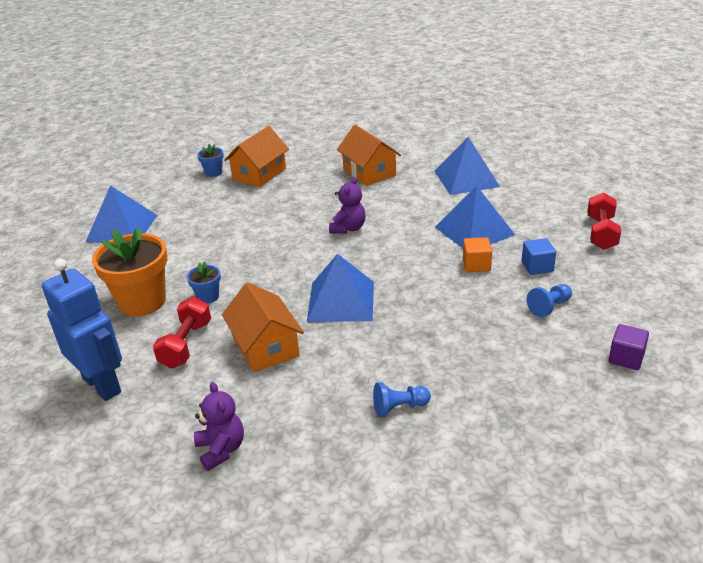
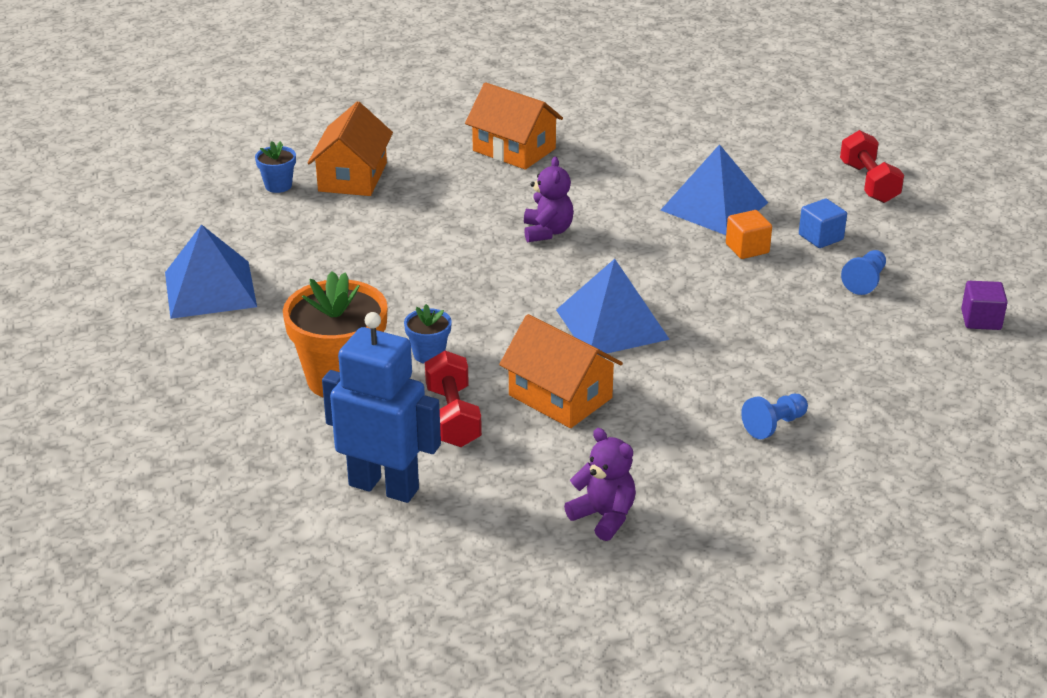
camera: 25 degrees left, 0 degrees up
blue pyramid [434,137,500,195] -> none

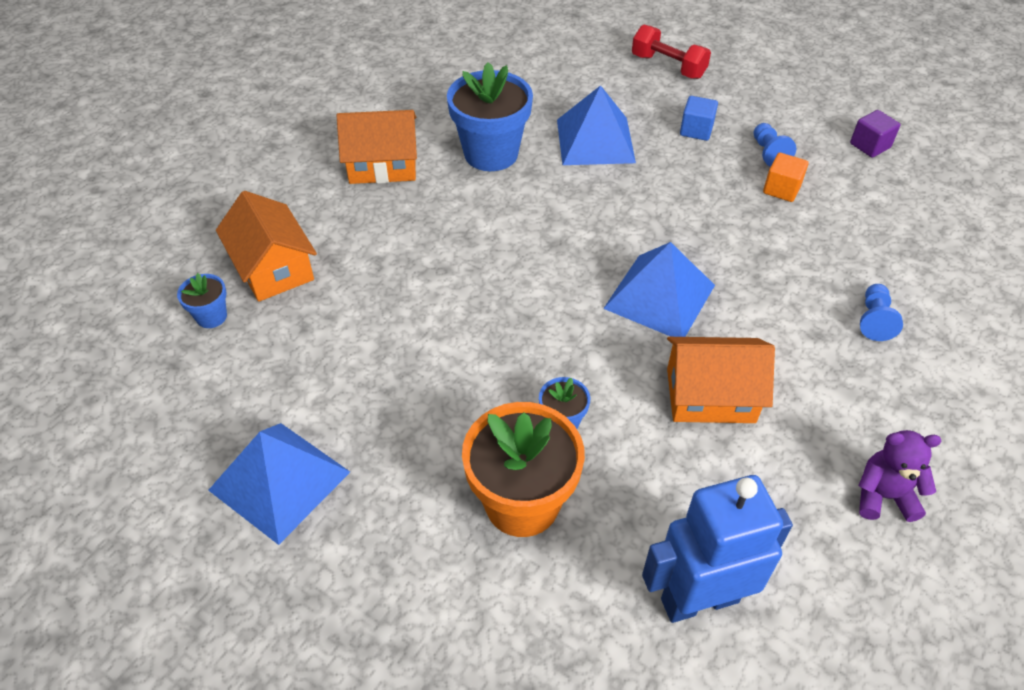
camera: 40 degrees left, 15 degrees up
red dumbbell [425,351,482,447] -> none
purple teddy bear [524,157,574,242] -> none
orange cube [726,210,772,259] -> orange cube moved to [763,153,808,202]
none -> blue flower pot [447,62,533,171]

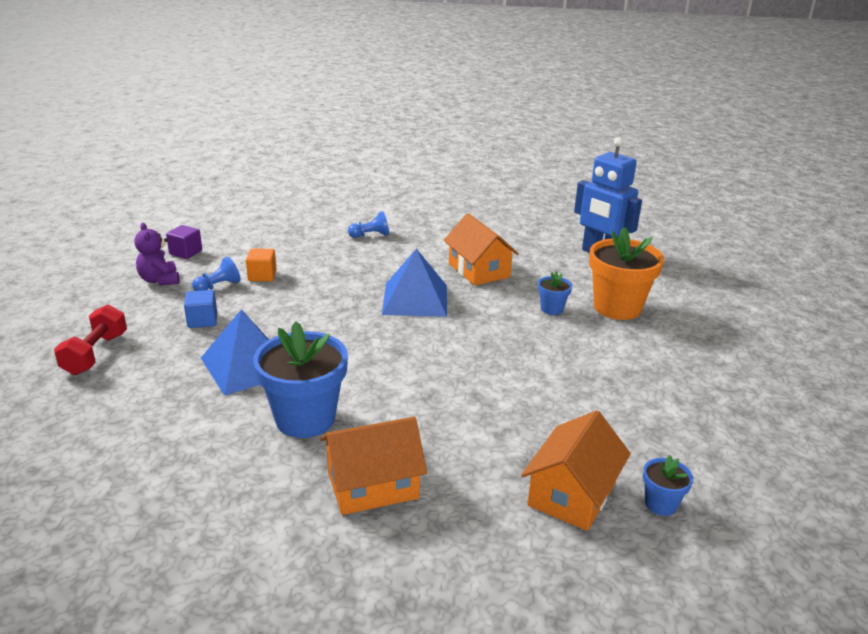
camera: 120 degrees left, 20 degrees down
blue pyramid [208,423,350,545] -> none
orange house [337,110,417,184] -> orange house turned 75 degrees counterclockwise [320,417,427,515]
purple teddy bear [858,430,942,522] -> purple teddy bear moved to [135,223,179,285]

